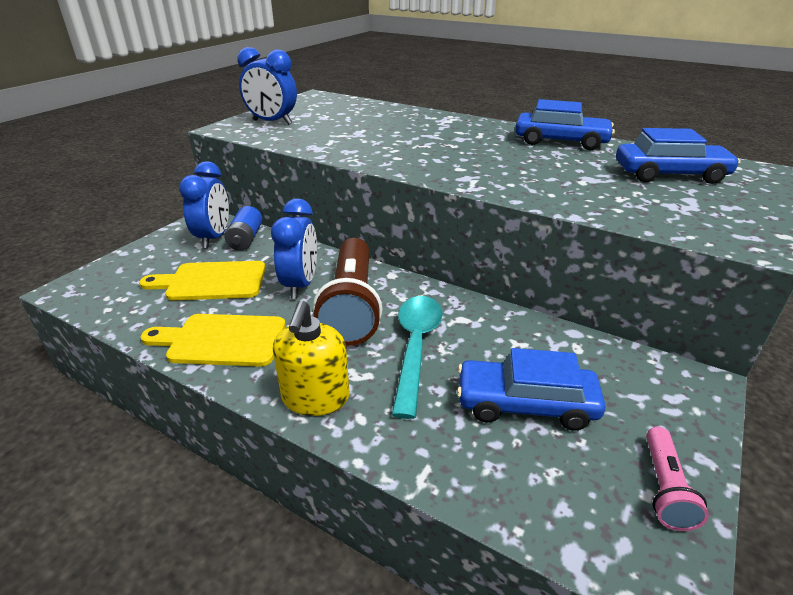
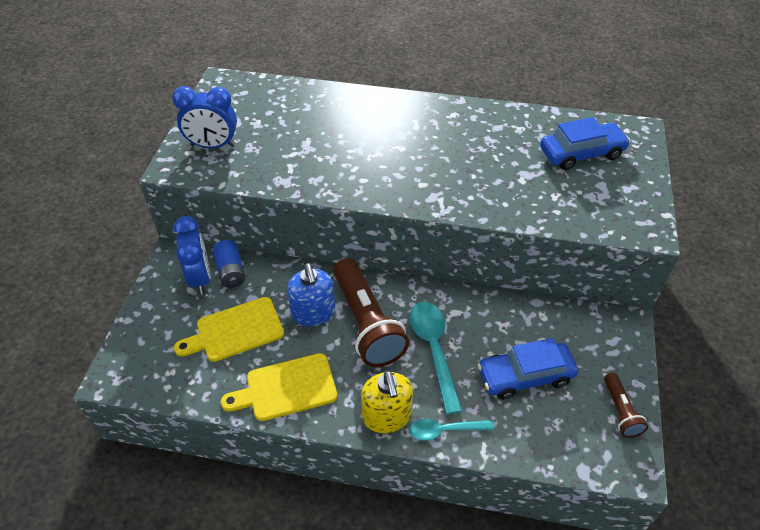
camera: 20 degrees left, 15 degrees up
blue clock [271,198,317,299] -> blue soap dispenser [287,263,335,326]
blue car [515,99,615,150] -> none
pink flashlight [646,427,709,531] -> brown flashlight [604,373,648,438]
none -> turquoise spoon [409,419,494,441]

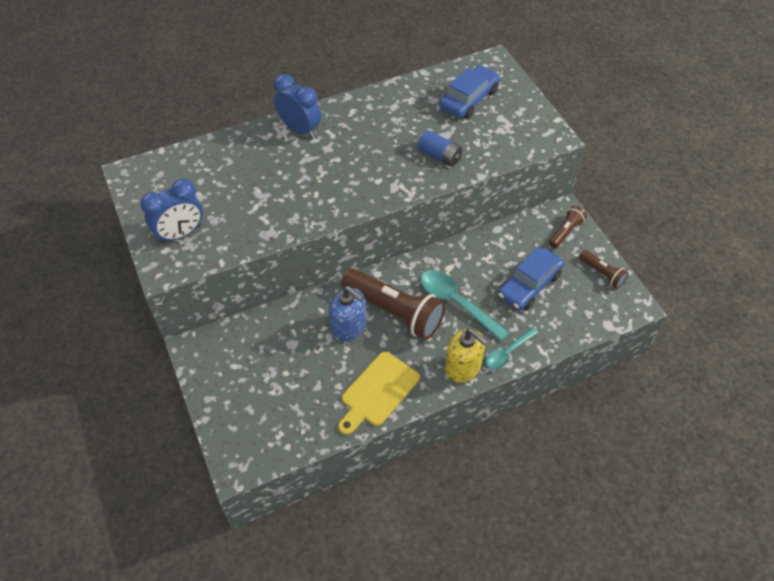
camera: 35 degrees left, 5 degrees up
blue clock [173,216,211,295] -> blue clock moved to [274,74,321,139]
yellow cutting board [174,297,284,362] -> none
blue battery [213,240,245,288] -> blue battery moved to [418,130,462,167]
none -> brown flashlight [549,206,587,248]

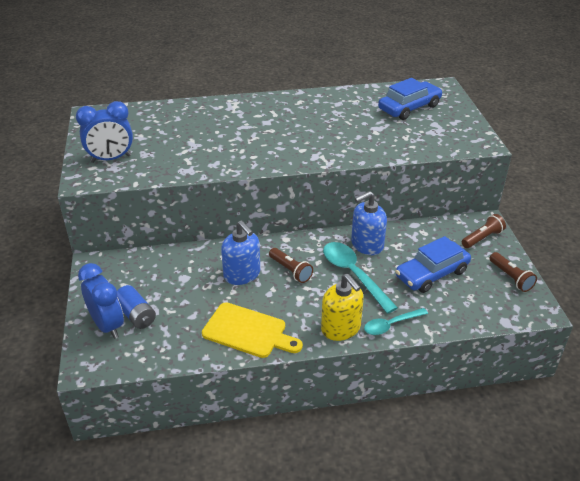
camera: 15 degrees right, 15 degrees down
blue clock [274,74,321,139] -> blue clock moved to [78,263,124,339]
yellow cutting board [338,352,420,435] -> yellow cutting board turned 120 degrees counterclockwise [202,302,303,358]
brown flashlight [341,269,445,340] -> brown flashlight [269,248,313,283], size x0.49
blue battery [418,130,462,167] -> blue battery moved to [117,285,156,329]
none -> blue soap dispenser [351,191,387,255]

